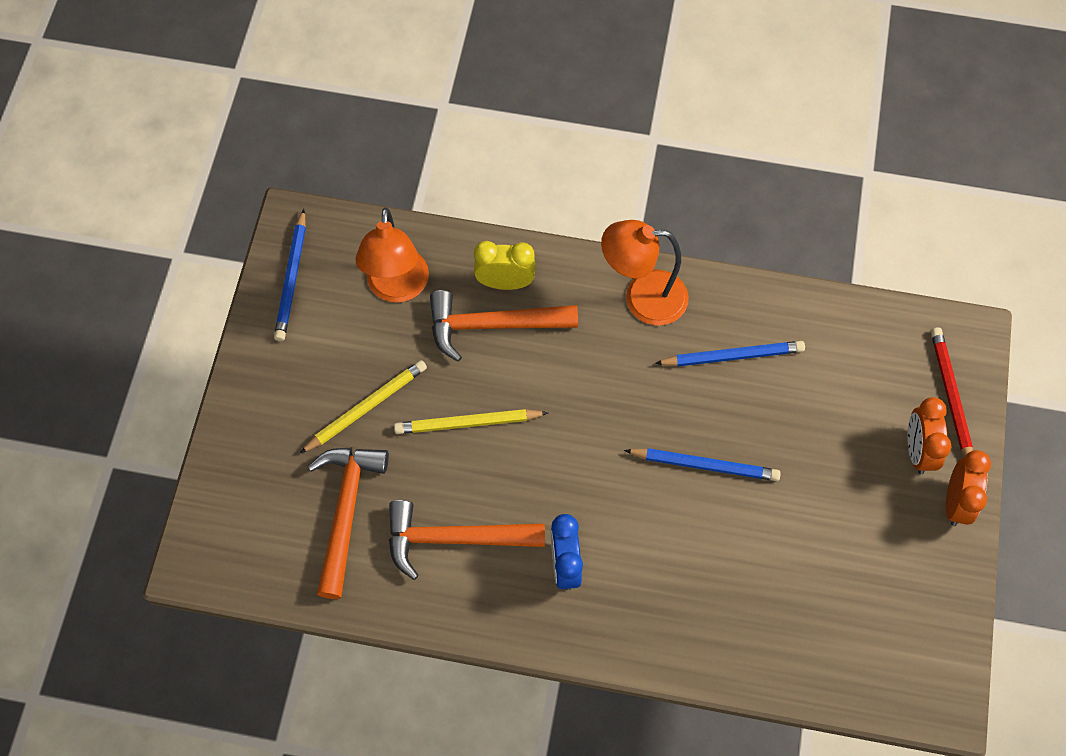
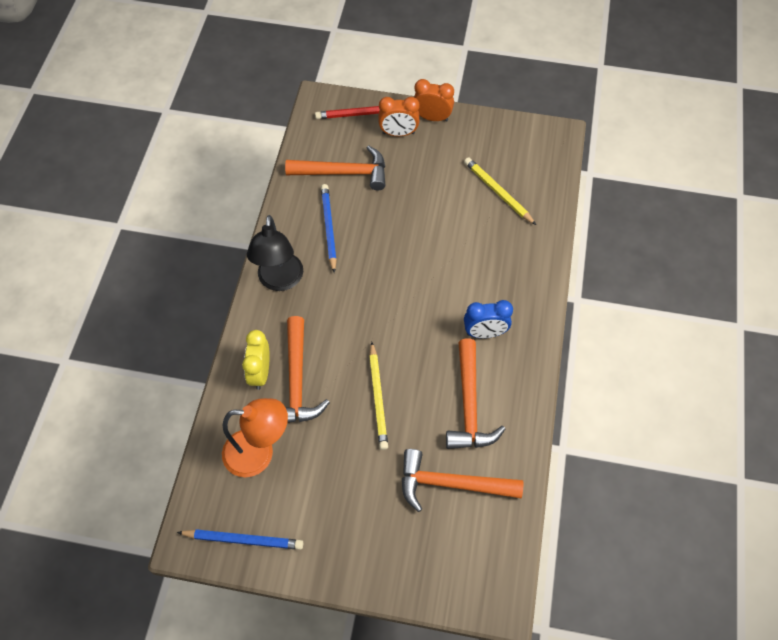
camera: 90 degrees left, 5 degrees down
yellow pencil [300,360,427,453] -> yellow pencil moved to [464,157,536,225]
orange lamp [601,220,689,326] -> black lamp [247,215,303,291]
blue pencil [624,448,781,481] -> none
none -> orange hammer [285,145,385,191]

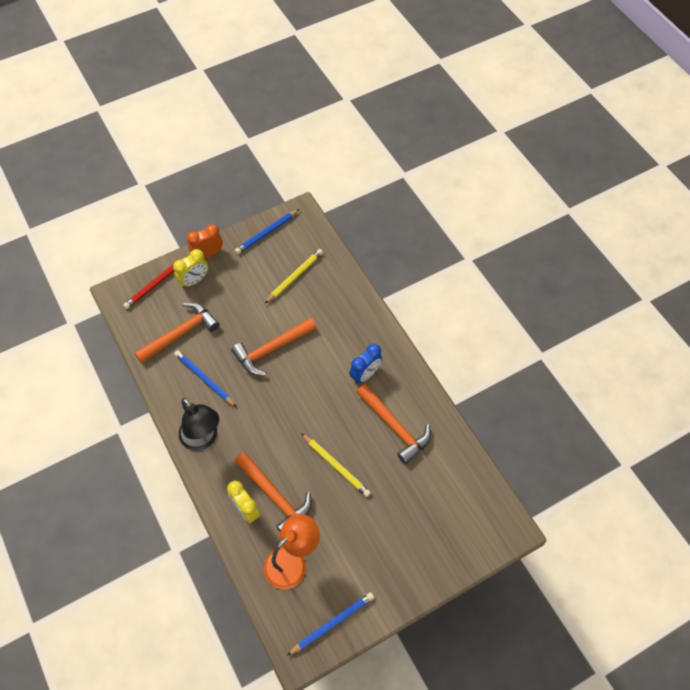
camera: 40 degrees left, 0 degrees up
orange clock [379,97,420,137] -> yellow clock [173,249,208,288]
orange hammer [402,449,523,512] -> orange hammer moved to [231,317,317,376]
yellow pencil [464,157,536,225] -> yellow pencil turned 120 degrees clockwise [265,249,323,303]
none -> blue pencil [235,209,299,254]

